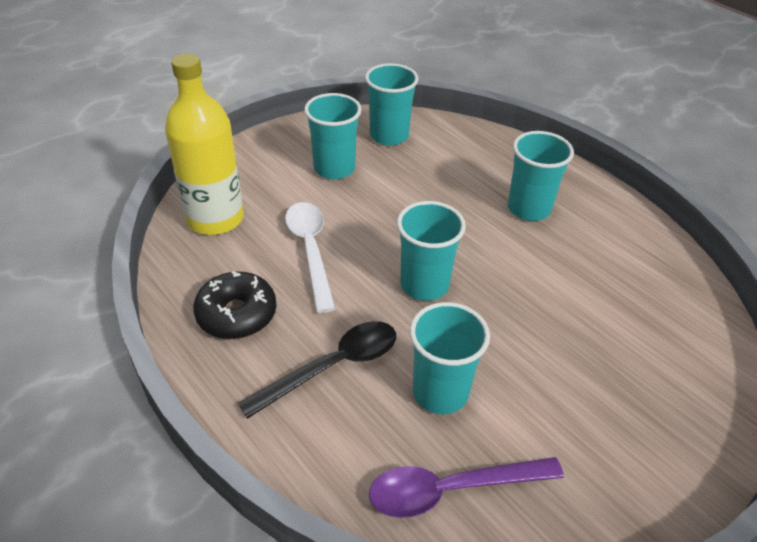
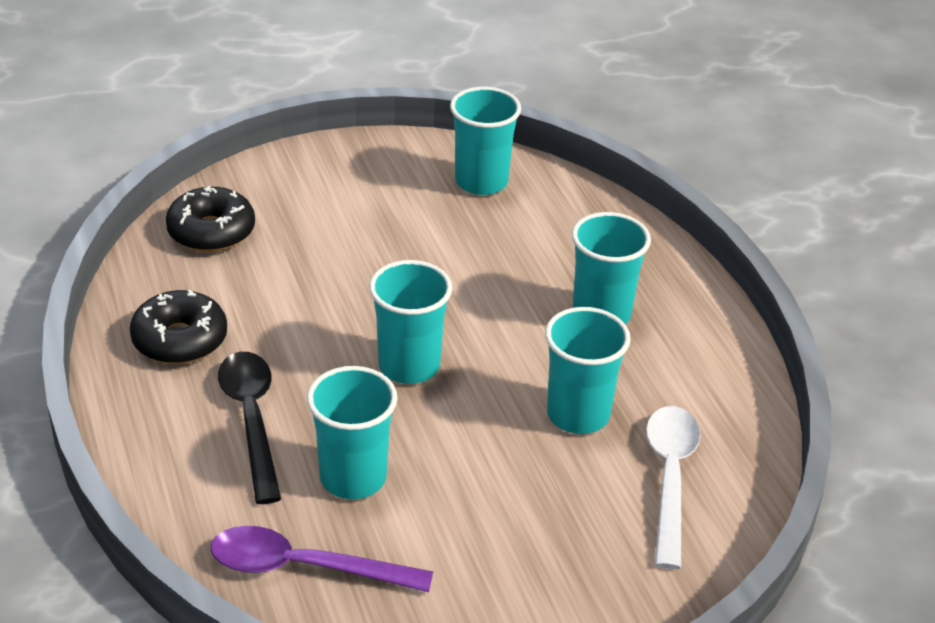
camera: 20 degrees right, 5 degrees down
yellow bottle [165,53,244,235] -> black donut [166,186,255,252]
black spoon [238,321,396,419] -> black spoon turned 90 degrees counterclockwise [218,352,281,504]
white spoon [285,202,335,313] -> white spoon moved to [646,406,701,569]
turquoise cup [304,93,362,179] -> turquoise cup moved to [545,307,631,434]

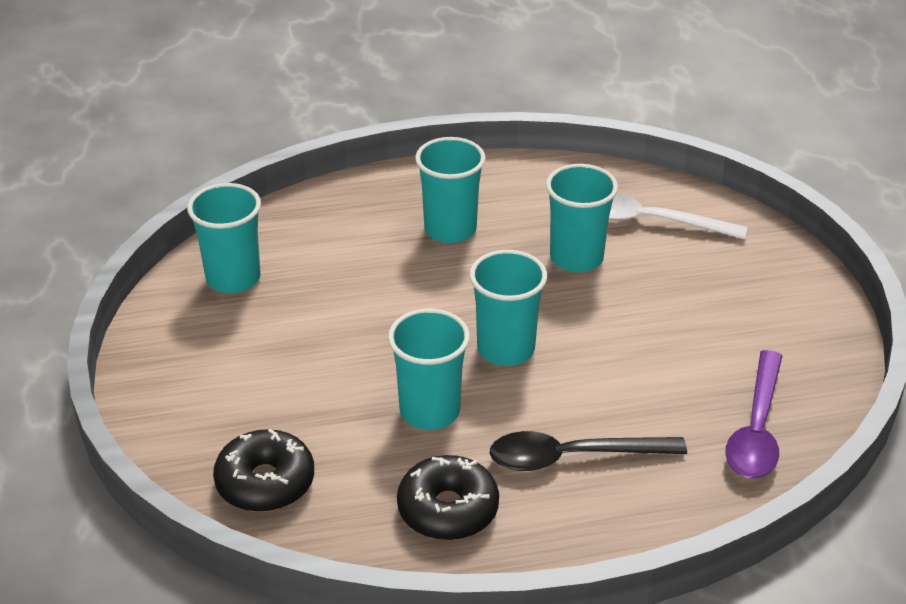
camera: 80 degrees left, 0 degrees up
turquoise cup [307,366,398,499] -> turquoise cup moved to [388,309,470,430]

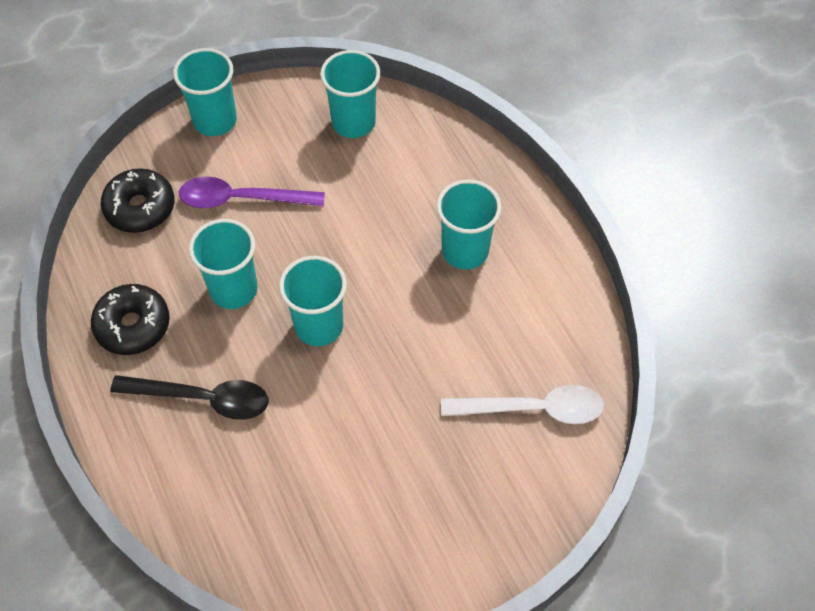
camera: 75 degrees right, 20 degrees up
black spoon [490,431,687,471] -> black spoon turned 120 degrees clockwise [110,375,268,420]
turquoise cup [546,164,618,272] -> turquoise cup moved to [173,48,237,136]
white spoon [609,193,747,239] -> white spoon turned 90 degrees clockwise [441,385,604,424]
purple spoon [725,350,782,478] -> purple spoon moved to [179,176,325,208]

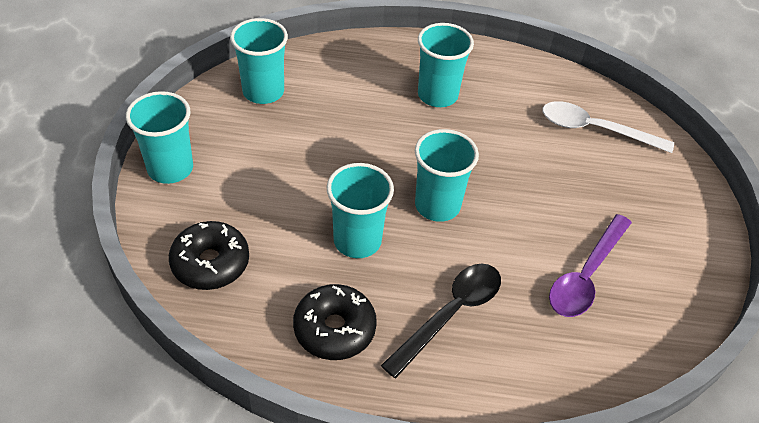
camera: 60 degrees left, 10 degrees down
purple spoon [179,176,325,208] -> purple spoon moved to [549,214,632,317]
white spoon [441,385,604,424] -> white spoon turned 105 degrees counterclockwise [542,101,674,153]

